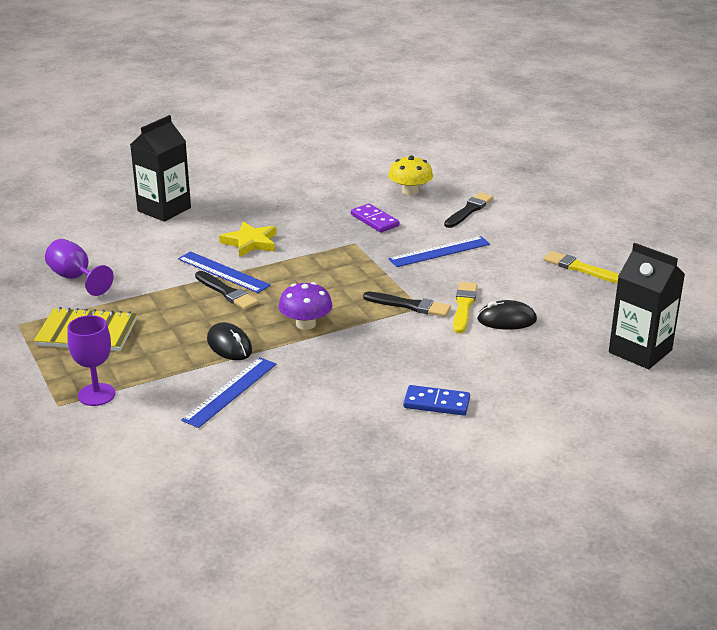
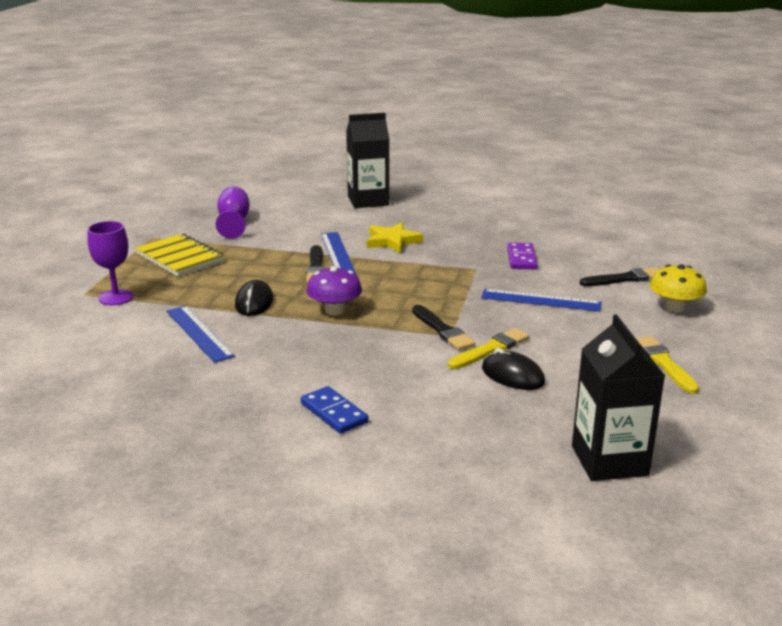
camera: 40 degrees right, 5 degrees down
blue ruler [181,357,276,428] -> blue ruler turned 75 degrees clockwise [166,306,235,363]
yellow mushroom [388,155,433,195] -> yellow mushroom moved to [650,264,707,313]

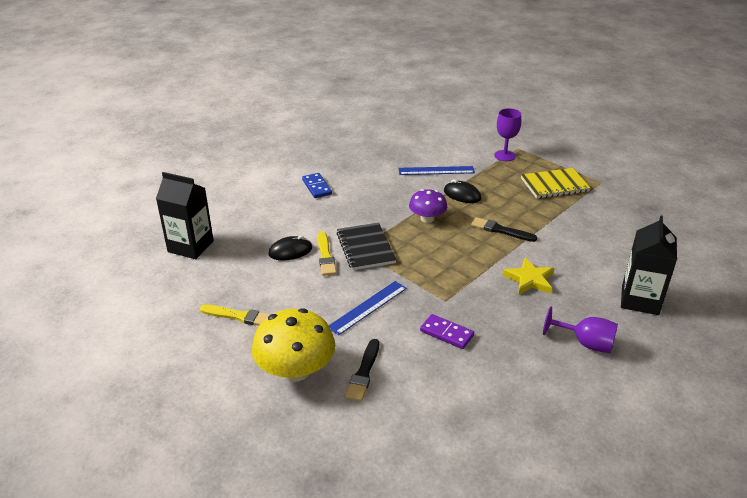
camera: 120 degrees right, 10 degrees up
purple goblet [216,187,250,239] -> purple goblet moved to [543,306,618,353]
blue domino [301,386,369,434] -> blue domino turned 75 degrees clockwise [302,173,332,198]
blue ruler [321,232,356,275] -> none
black brush [412,305,475,350] -> black notebook [336,223,397,270]
yellow mushroom [650,264,707,313] -> yellow mushroom [252,308,335,382], size x1.66

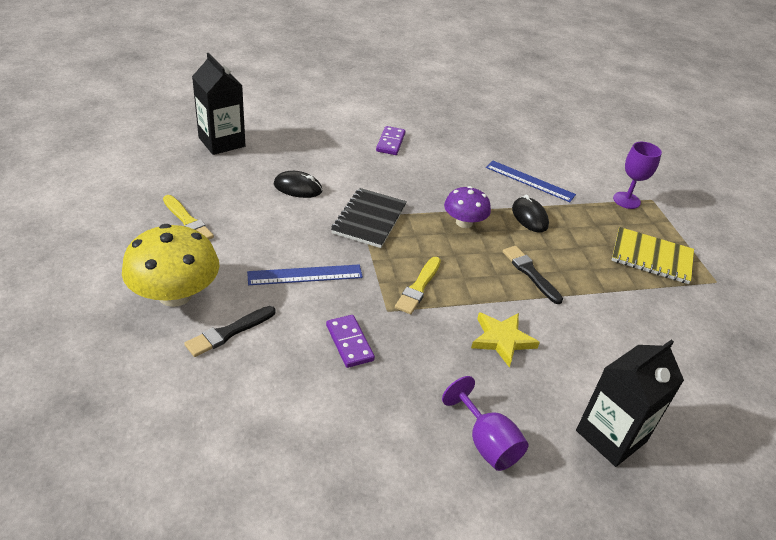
camera: 30 degrees right, 5 degrees up
blue domino [302,173,332,198] -> purple domino [376,126,406,155]
yellow brush [318,232,337,276] -> yellow brush moved to [395,257,441,314]

